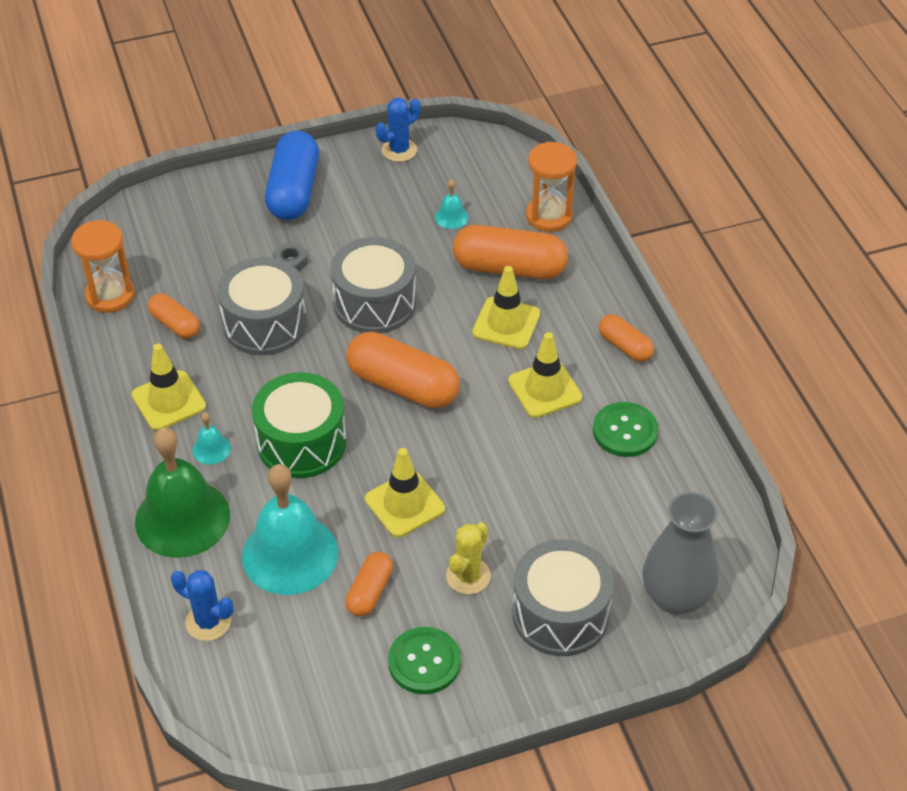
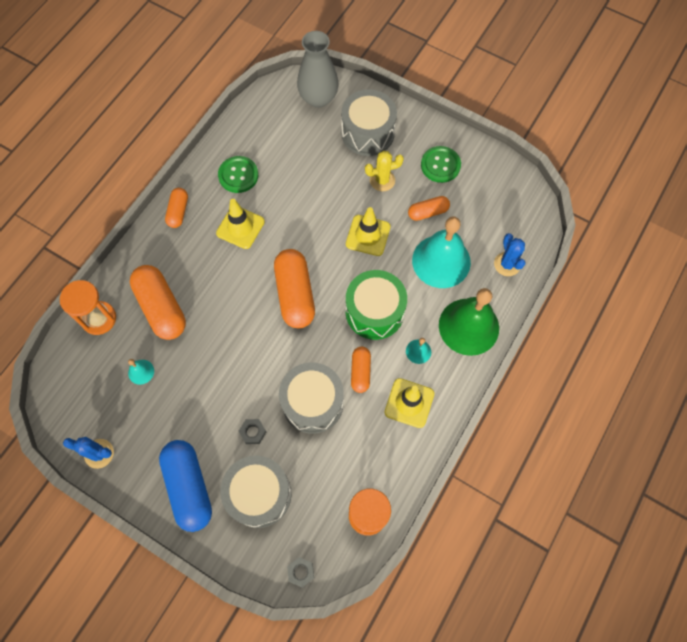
camera: 130 degrees left, 20 degrees up
orange capsule [148,293,200,339] -> orange capsule moved to [351,347,371,393]
blue capsule [265,131,319,220] -> blue capsule turned 75 degrees counterclockwise [159,440,212,532]
grey drum [331,237,416,333] -> grey drum moved to [220,455,292,528]
yellow traffic cone [472,266,540,349] -> none
none -> grey nut [287,557,314,588]

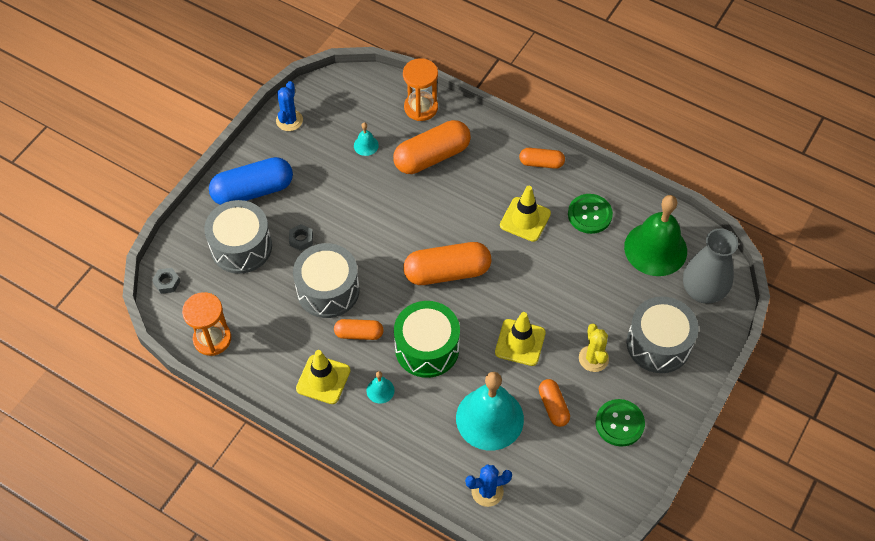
camera: 90 degrees right, 10 degrees down
green bell [439,288,499,356] -> green bell moved to [624,195,687,276]

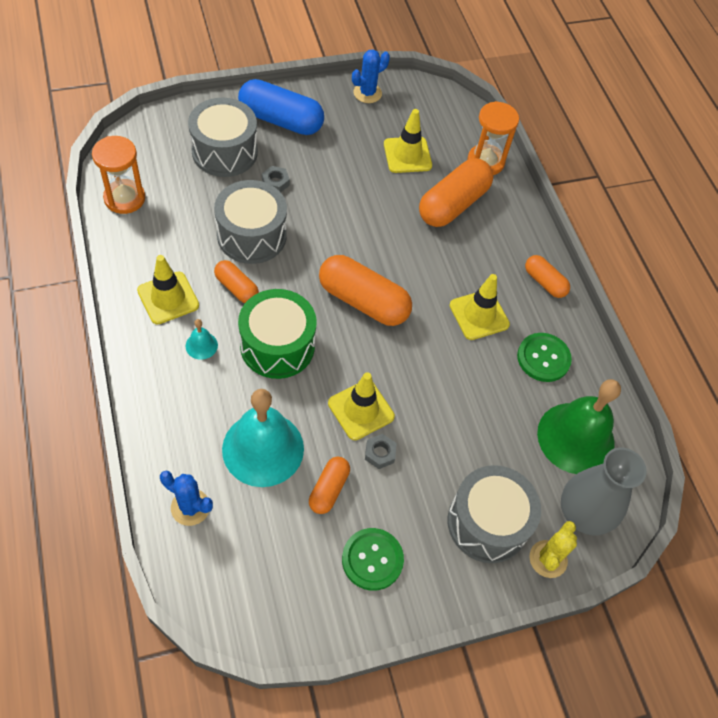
camera: 35 degrees right, 0 degrees up
grey nut [152,268,181,294] -> grey nut moved to [365,434,397,469]
turquoise bell [354,122,379,156] -> yellow traffic cone [384,109,432,173]
orange capsule [393,120,471,174] -> orange capsule turned 60 degrees counterclockwise [419,158,493,227]
yellow cactus [579,324,609,372] -> yellow cactus moved to [529,521,577,578]

